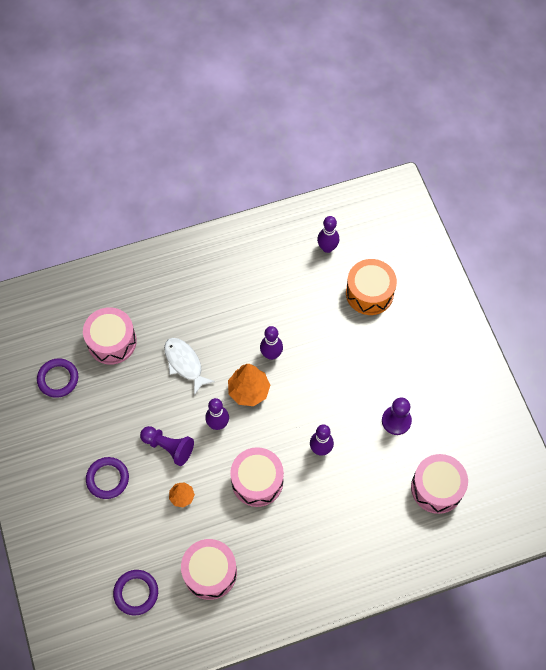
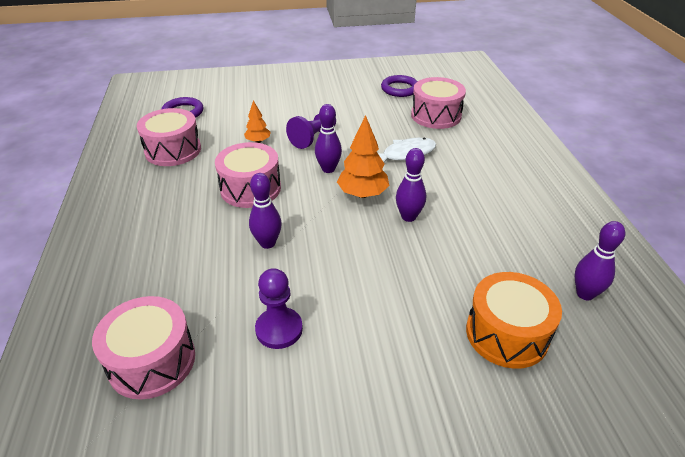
camera: 100 degrees right, 25 degrees down
purple ring [86,457,129,499] -> none

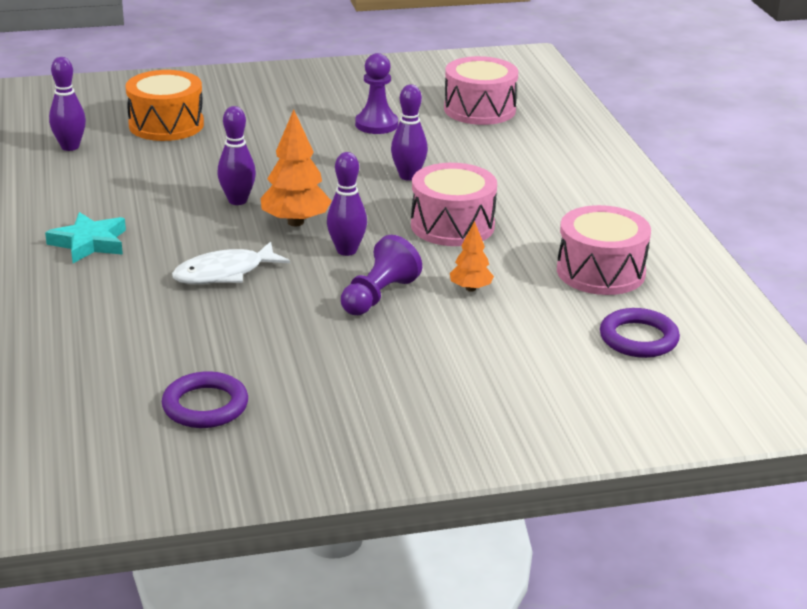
camera: 175 degrees right, 10 degrees down
pink drum [411,77,466,129] -> none
none -> turquoise star [45,212,126,263]

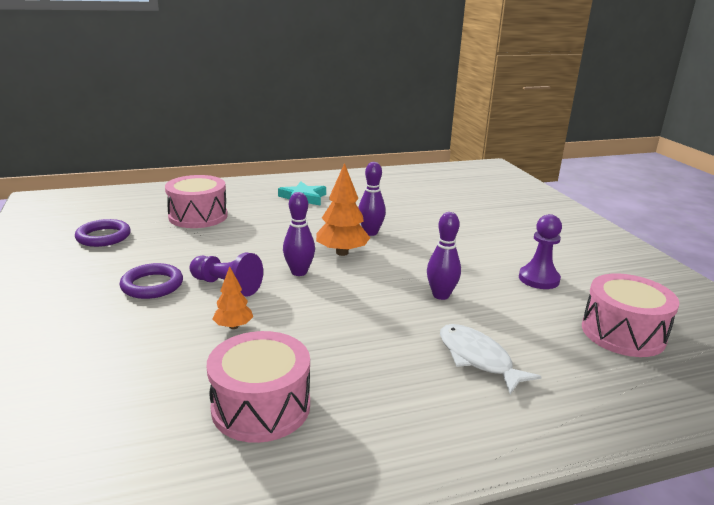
camera: 85 degrees right, 5 degrees down
purple bowling pin [49,57,86,151] -> none
orange drum [125,70,204,141] -> none
white fish [172,241,290,284] -> white fish moved to [440,324,542,394]
pink drum [411,163,497,246] -> pink drum moved to [165,175,228,228]
purple ring [600,308,680,358] -> purple ring moved to [119,263,183,299]

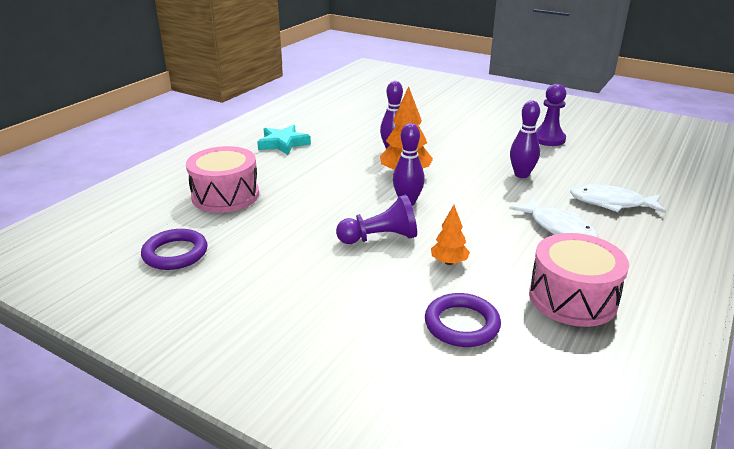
camera: 40 degrees left, 5 degrees up
purple ring [119,263,183,299] -> purple ring moved to [425,293,501,347]
pink drum [582,273,679,357] -> none
none -> white fish [509,198,599,238]

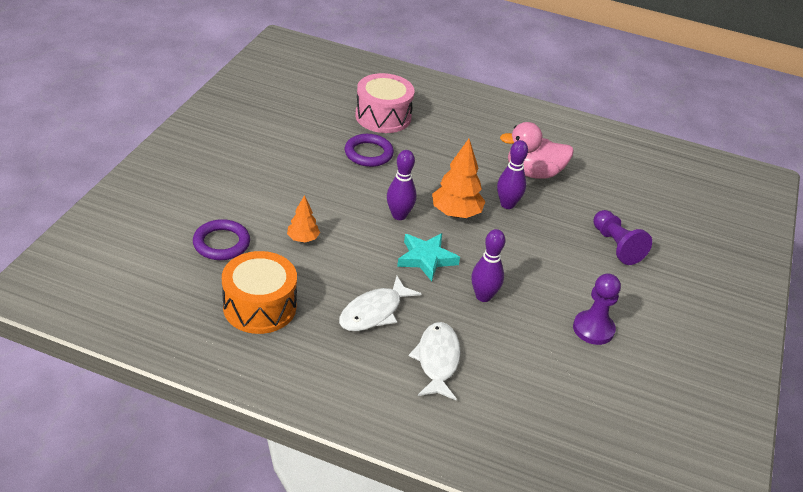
camera: 75 degrees right, 10 degrees up
purple ring [141,229,208,270] -> purple ring moved to [345,134,394,167]
turquoise star [257,125,311,155] -> turquoise star moved to [397,233,460,281]
purple pawn [336,195,417,244] -> purple pawn moved to [593,210,652,265]
pink drum [529,233,629,327] -> orange drum [222,251,297,334]
none -> pink duck [500,122,574,179]

